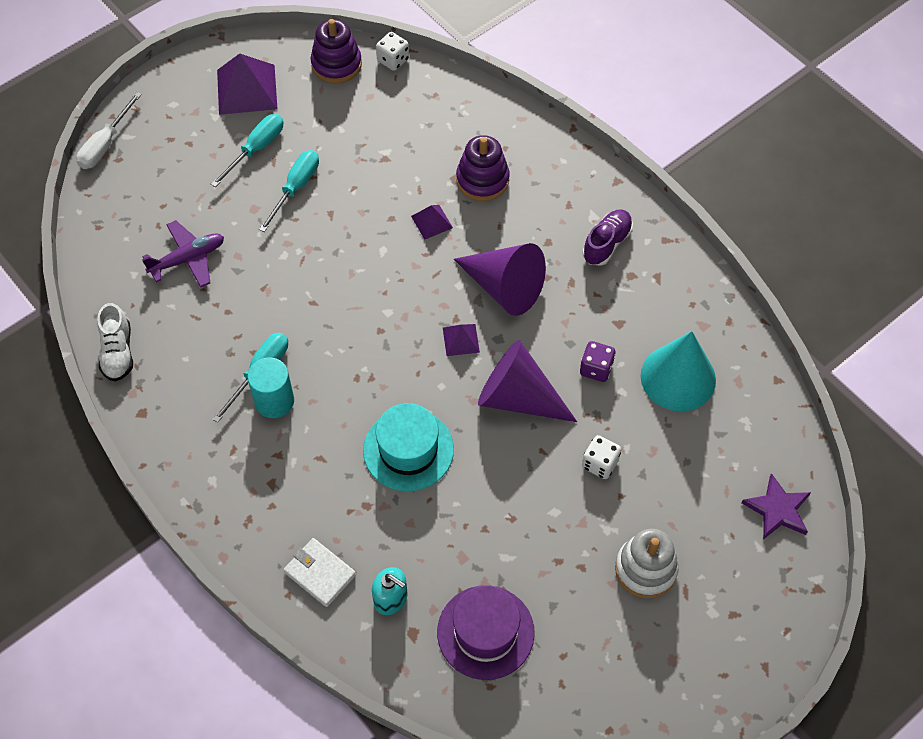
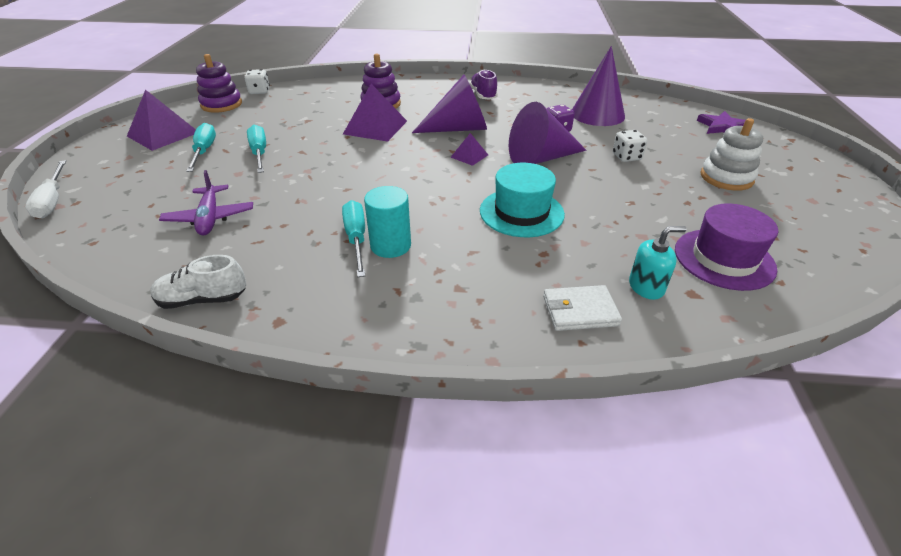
camera: 45 degrees left, 20 degrees down
white shoe [97,303,133,382] -> white shoe turned 135 degrees clockwise [150,255,246,309]
purple plane [142,220,224,288] -> purple plane turned 150 degrees clockwise [159,170,253,235]
purple pyramid [411,205,453,240] -> purple pyramid [343,84,407,142], size x1.94
turquoise cone [640,331,716,411] -> purple cone [572,46,625,126]

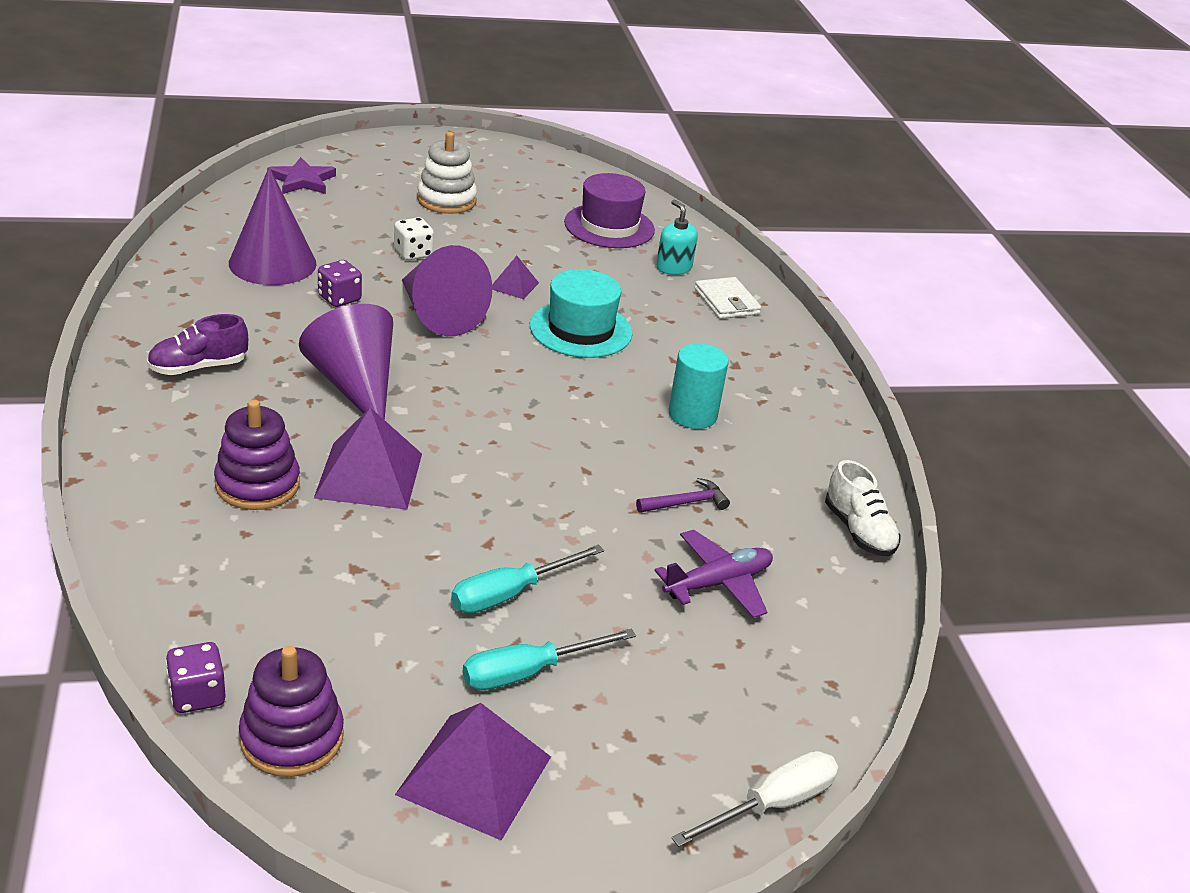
camera: 110 degrees left, 5 degrees down
white dice [244,69,270,94] -> purple dice [166,642,226,713]
turquoise screwdriver [342,200,365,277] -> none
purple pyramid [451,133,488,166] -> purple pyramid moved to [492,256,539,299]
none -> purple hammer [636,478,730,513]

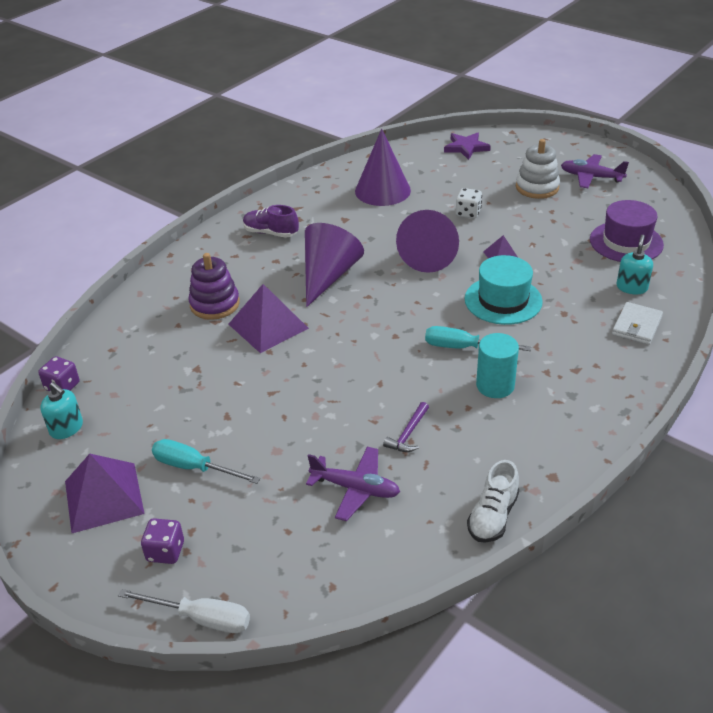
camera: 55 degrees right, 5 degrees up
purple stacking toy [239,646,344,777] -> turquoise soap dispenser [40,382,83,439]
purple dice [318,260,362,307] -> purple dice moved to [141,518,184,564]
turquoise screwdriver [451,544,604,613] -> turquoise screwdriver moved to [425,326,531,351]
purple hammer [636,478,730,513] -> purple hammer turned 90 degrees clockwise [383,402,429,452]
none -> purple plane [561,154,629,188]

